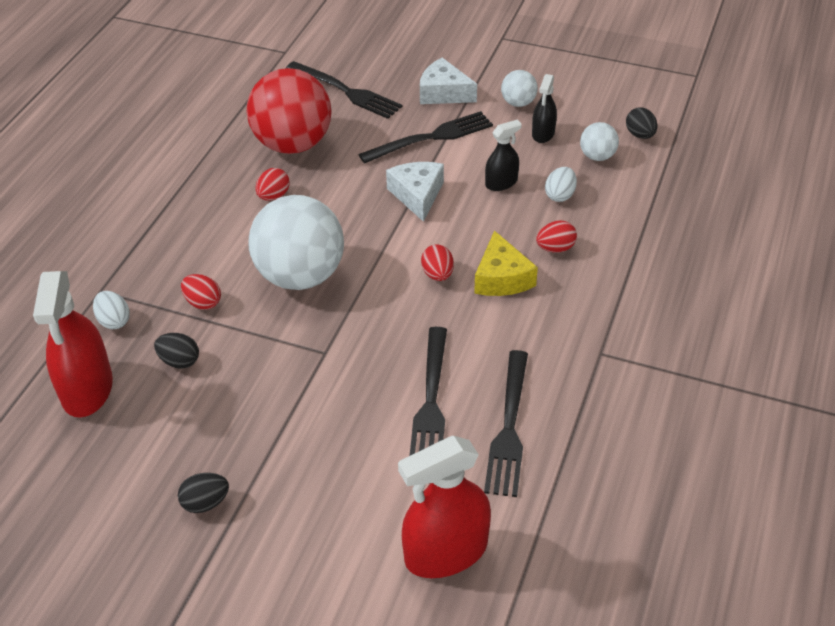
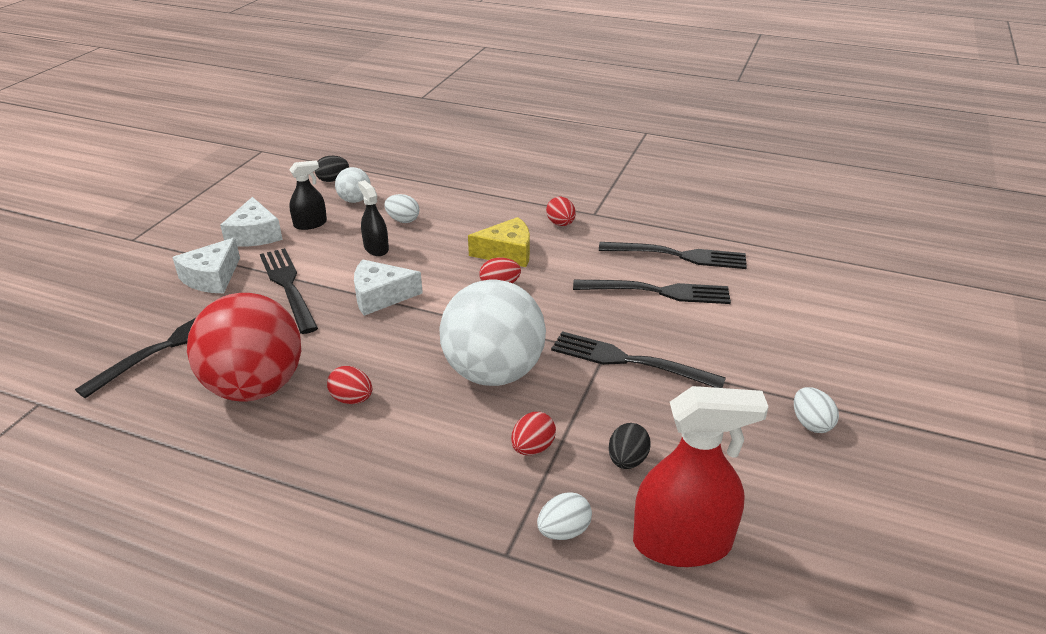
camera: 90 degrees left, 10 degrees down
black egg [178,473,229,513] -> white egg [794,387,839,433]
red spray bottle [398,436,491,578] -> none
white ball [501,70,538,107] -> white cheese [220,197,283,247]
black spray bottle [532,74,557,143] -> black spray bottle turned 45 degrees counterclockwise [289,160,327,230]
red egg [536,221,577,252] -> red egg moved to [546,197,576,226]
none -> black fork [551,331,726,388]

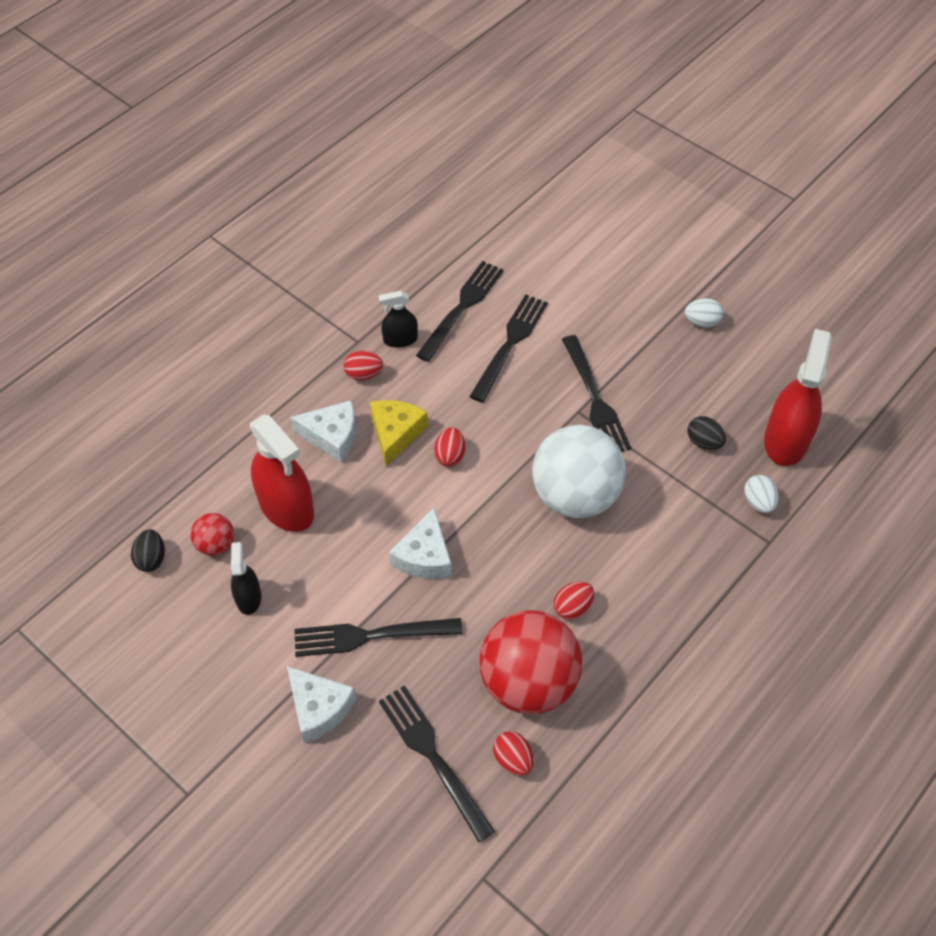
camera: 70 degrees left, 20 degrees up
white cheese [220,197,283,247] -> white cheese moved to [290,400,356,463]
white ball [335,167,371,203] -> red ball [191,513,234,556]
black spray bottle [358,180,389,256] -> black spray bottle moved to [379,291,418,348]
white egg [384,194,419,223] -> red spray bottle [250,415,314,532]
red egg [511,412,556,455] -> red egg moved to [493,731,534,776]
black fork [551,331,726,388] -> black fork turned 60 degrees counterclockwise [562,335,631,452]

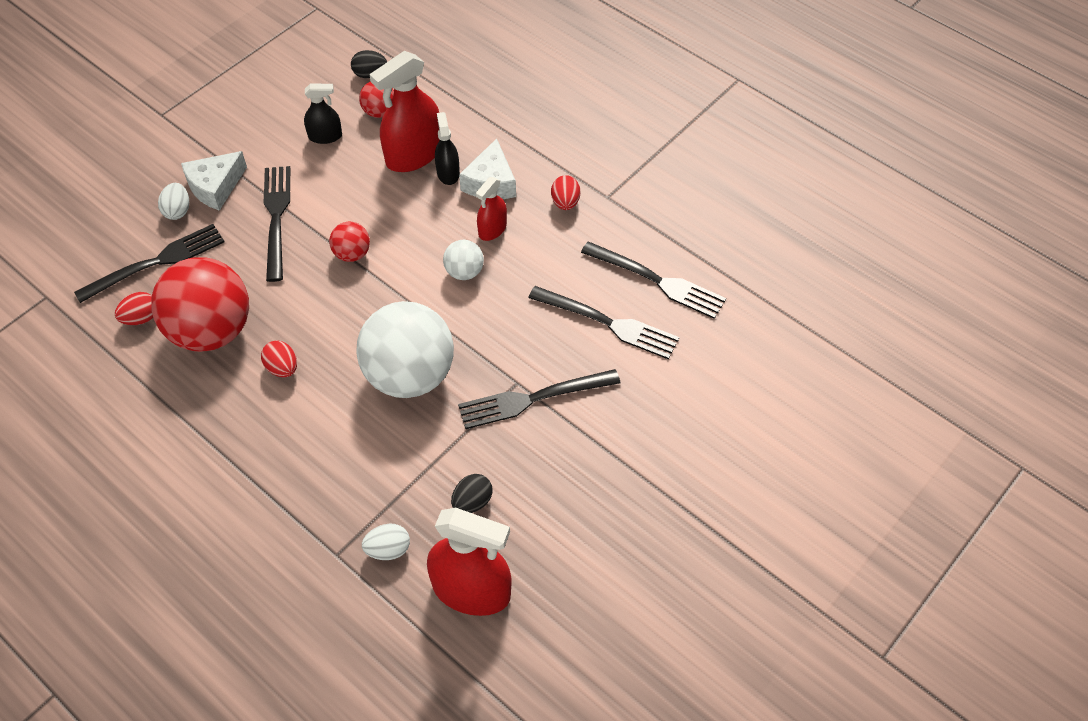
camera: 90 degrees right, 0 degrees up
yellow cheese [370,400,428,466] -> red spray bottle [476,177,507,241]
black spray bottle [379,291,418,348] -> black spray bottle moved to [435,112,460,185]
white cheese [389,508,452,579] -> red ball [329,222,370,262]
red egg [434,427,465,467] -> white ball [443,240,484,280]
white egg [685,298,723,327] -> white egg moved to [158,183,189,220]

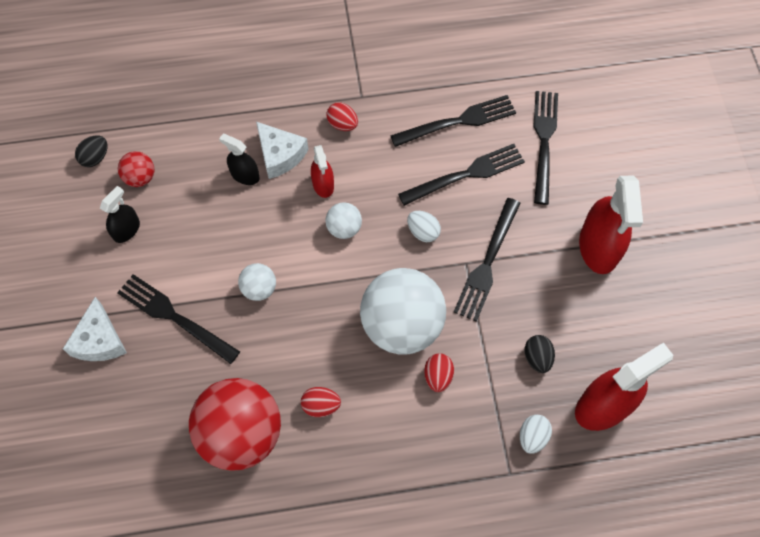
camera: 50 degrees left, 10 degrees up
black fork [74,224,224,303] -> black fork moved to [533,91,558,205]
red egg [115,292,153,325] -> red egg moved to [424,353,454,392]
white egg [158,183,189,220] -> white egg moved to [407,211,441,242]
red ball [329,222,370,262] -> white ball [238,263,276,301]
red spray bottle [369,51,440,172] -> red spray bottle moved to [579,176,643,274]

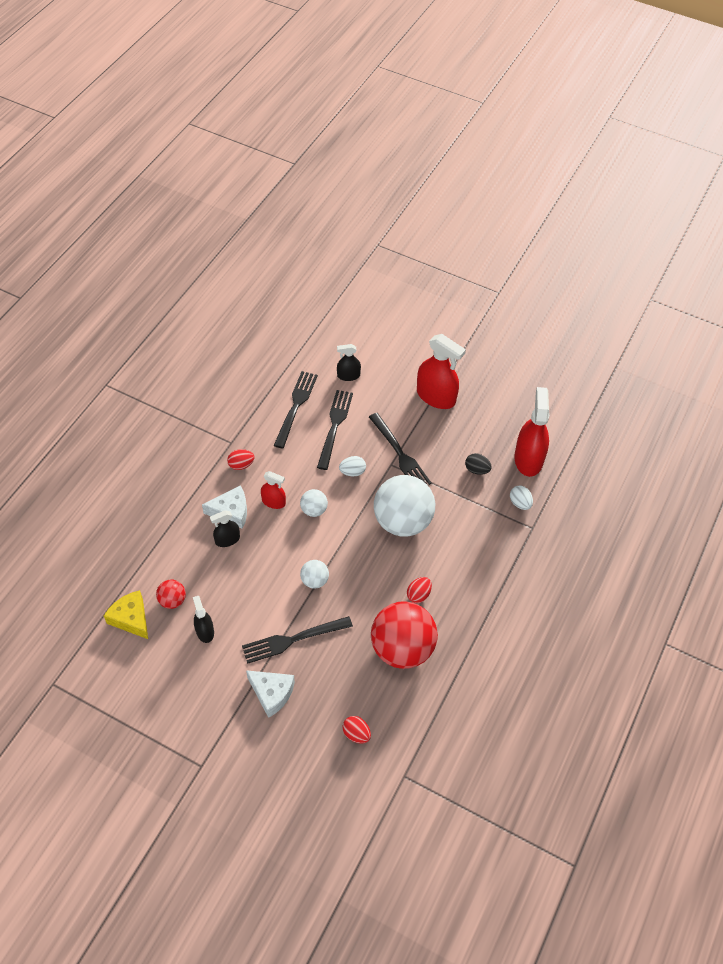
camera: 55 degrees left, 10 degrees down
black egg [75,135,108,167] -> yellow cheese [104,590,148,639]
red egg [424,353,454,392] -> red egg moved to [343,716,371,744]
black fork [533,91,558,205] -> black spray bottle [337,344,361,381]

